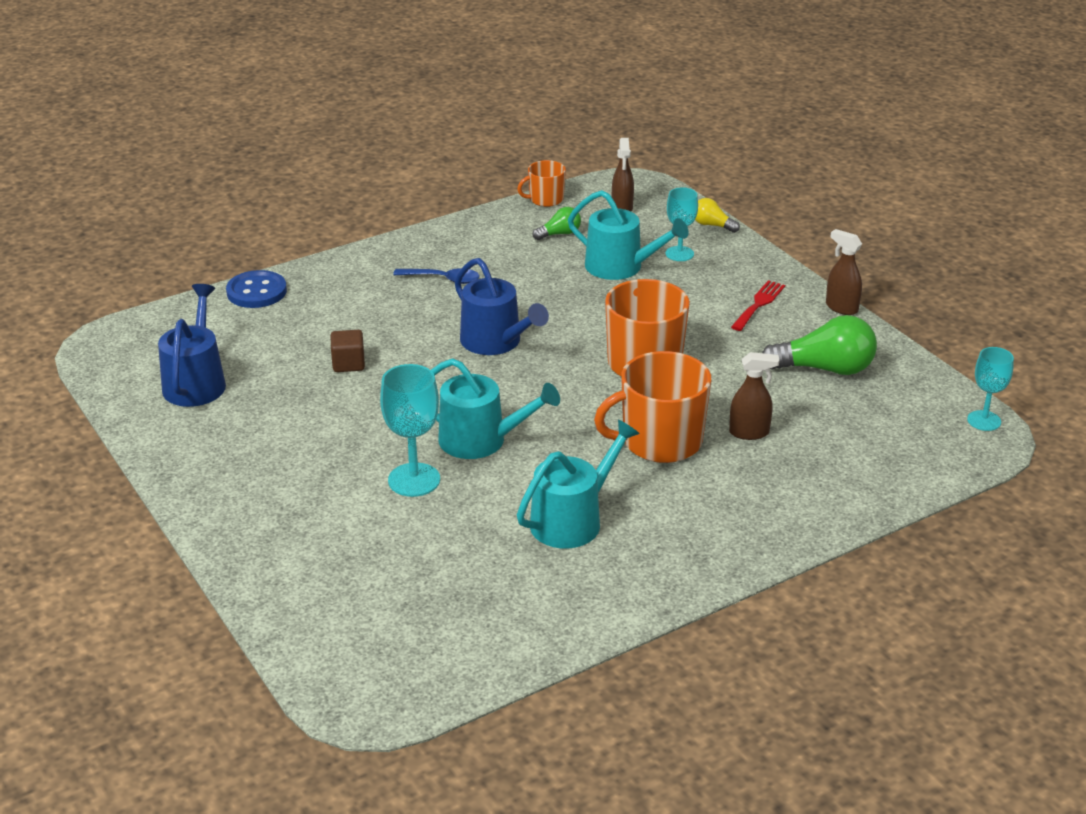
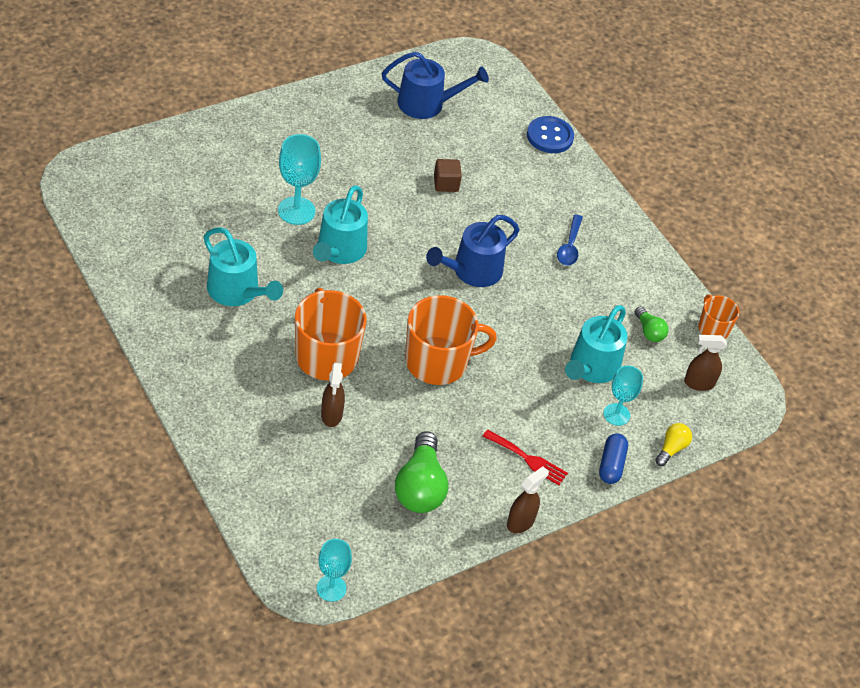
camera: 85 degrees right, 15 degrees up
none -> blue capsule [599,433,628,484]

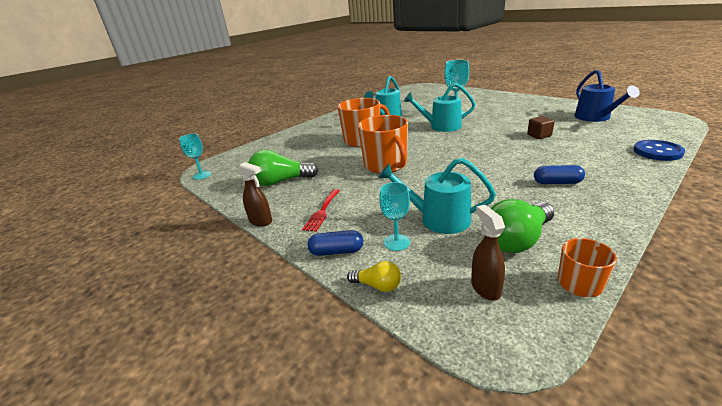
camera: 85 degrees right, 20 degrees down
brown spray bottle [321,363,345,427] -> none
blue watering can [426,215,519,287] -> none
blue spoon [557,215,583,266] -> blue capsule [534,165,585,184]
green light bulb [635,307,669,342] -> green light bulb [490,199,554,253], size x1.91

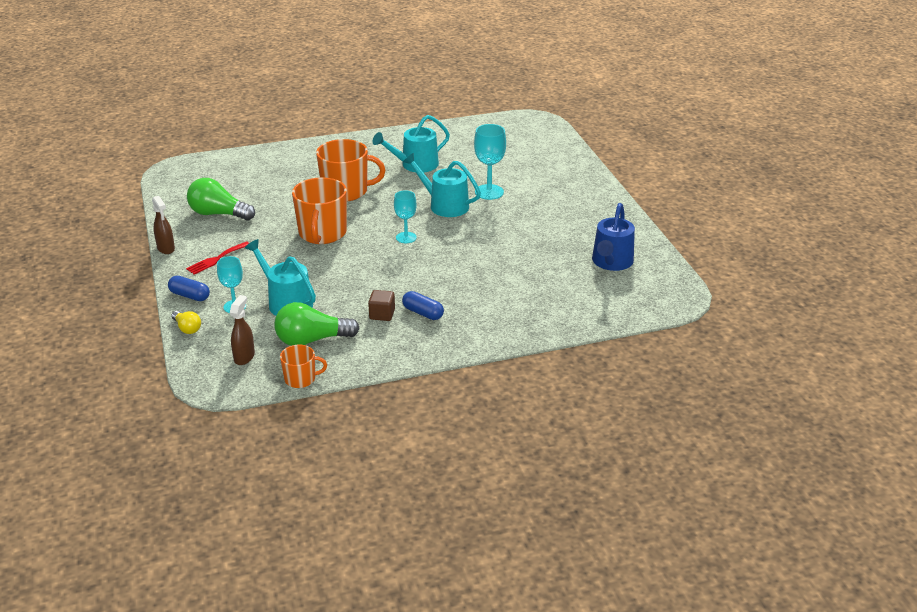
camera: 25 degrees right, 5 degrees up
turquoise goblet [179,134,211,180] -> turquoise goblet moved to [394,190,417,243]
brown cube [527,116,555,139] -> brown cube moved to [368,290,395,321]
blue button [633,140,685,161] -> none

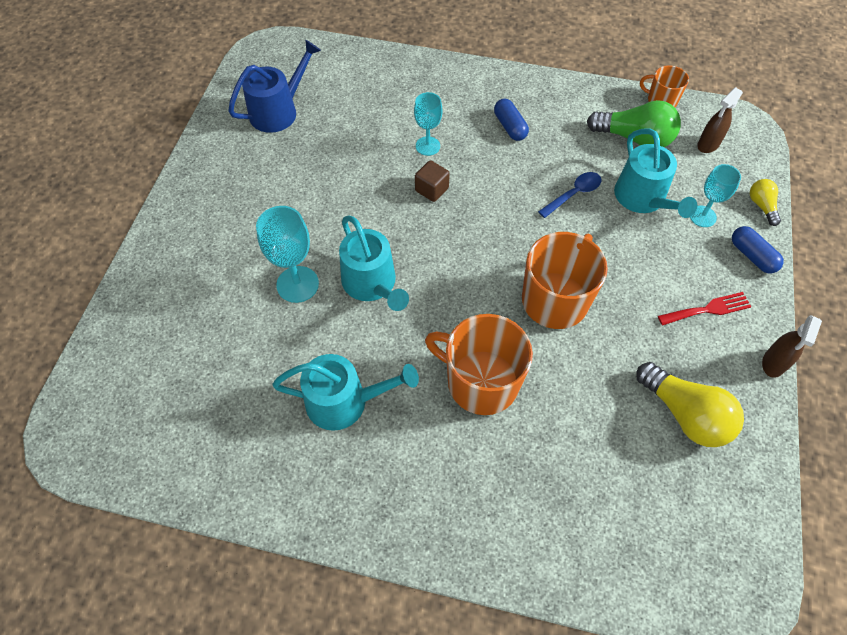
camera: 150 degrees left, 25 degrees up
brown spray bottle [152,196,175,254] -> brown spray bottle turned 150 degrees counterclockwise [762,315,822,378]
green light bulb [187,178,255,220] -> yellow light bulb [636,362,744,447]
brown cube [368,290,395,321] -> brown cube moved to [415,160,450,202]
turquoise goblet [394,190,417,243] -> turquoise goblet moved to [414,92,442,156]
none -> blue spoon [538,172,602,218]

